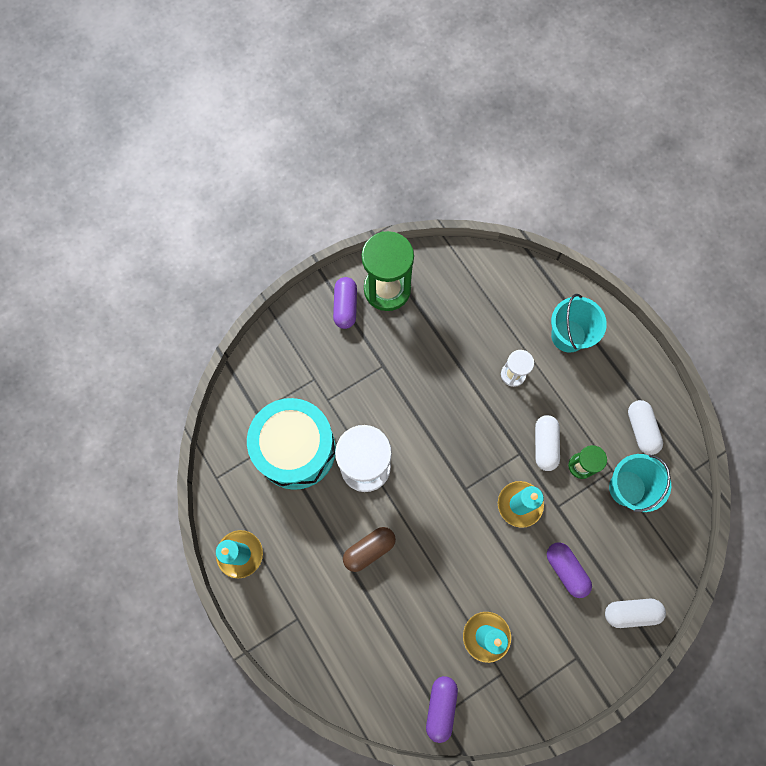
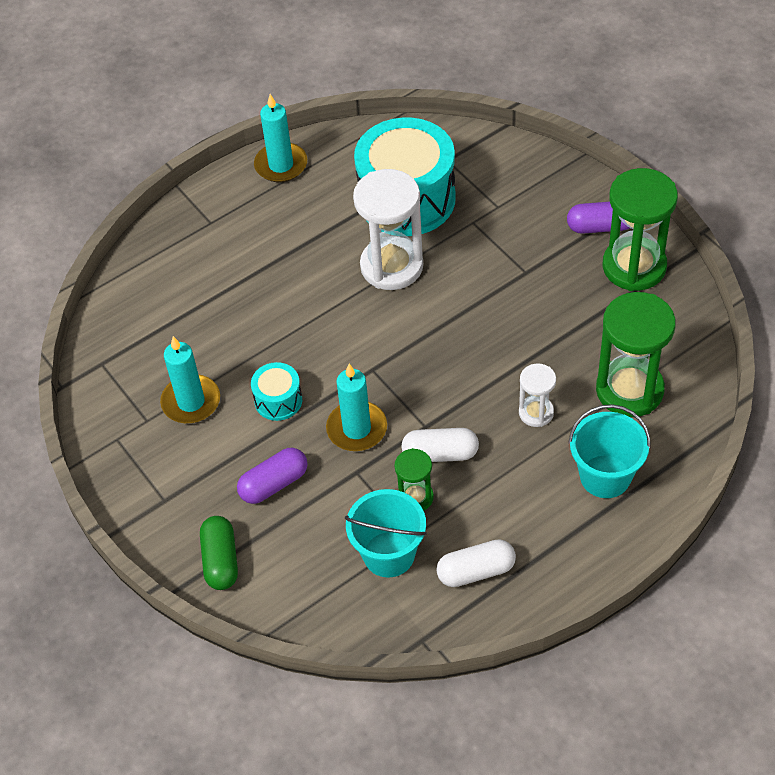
camera: 90 degrees right, 20 degrees down
brown capsule [343,527,396,572] -> none
purple capsule [426,676,458,743] -> none
white capsule [605,599,666,628] -> green capsule [200,516,238,590]
none -> turquoise drum [251,362,302,421]
none -> green hourglass [596,292,676,417]

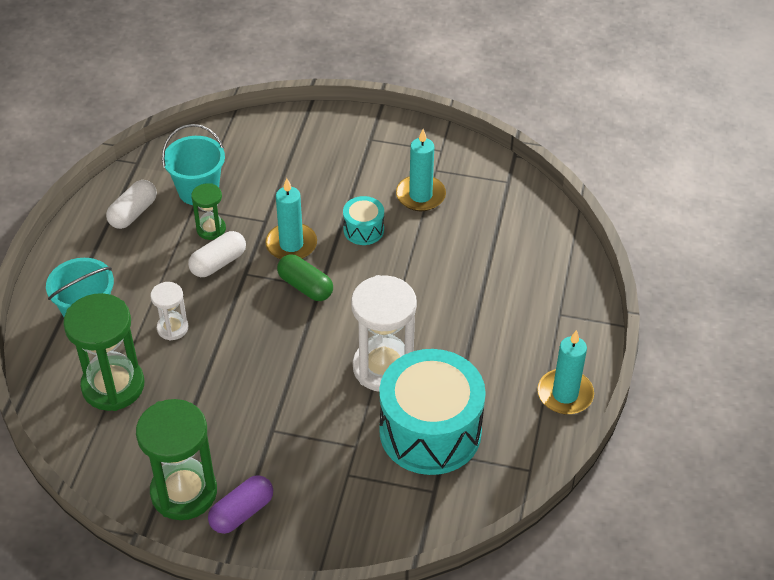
camera: 135 degrees right, 5 degrees down
green capsule [200,516,238,590] -> green capsule moved to [277,254,333,301]
purple capsule [237,448,308,504] -> none

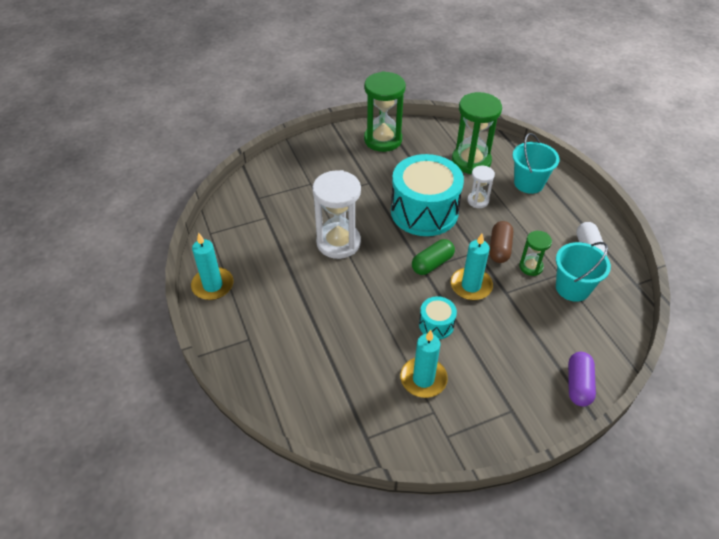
camera: 145 degrees right, 0 degrees up
white capsule [188,231,246,277] -> brown capsule [489,221,513,263]
purple capsule [208,475,273,534] -> purple capsule moved to [568,352,596,407]
green capsule [277,254,333,301] -> green capsule turned 45 degrees counterclockwise [412,239,455,275]
turquoise drum [379,349,486,475] -> turquoise drum moved to [391,154,464,236]

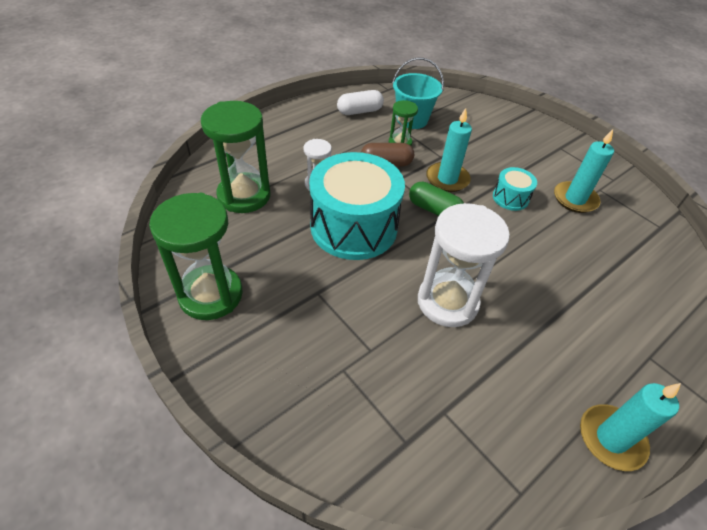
camera: 110 degrees left, 0 degrees up
turquoise bucket [513,133,560,194] -> none
purple capsule [568,352,596,407] -> none

